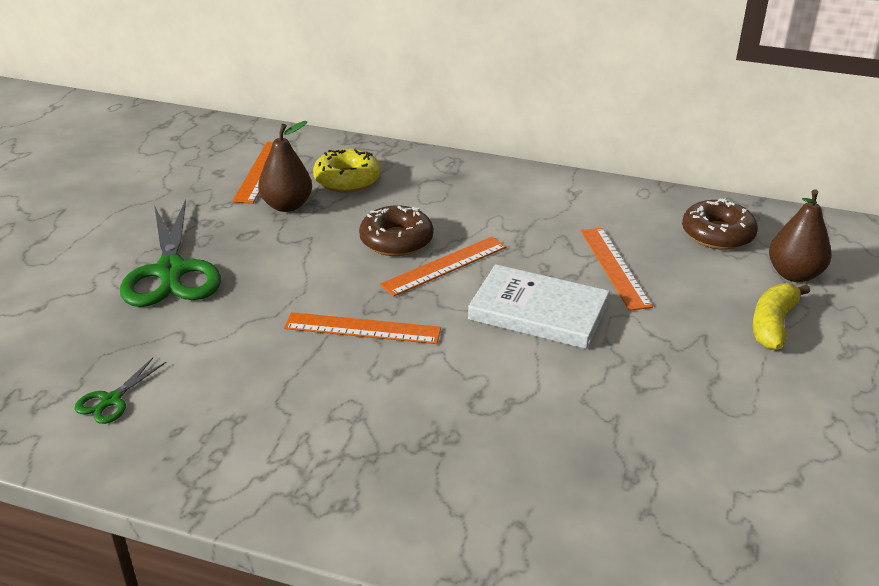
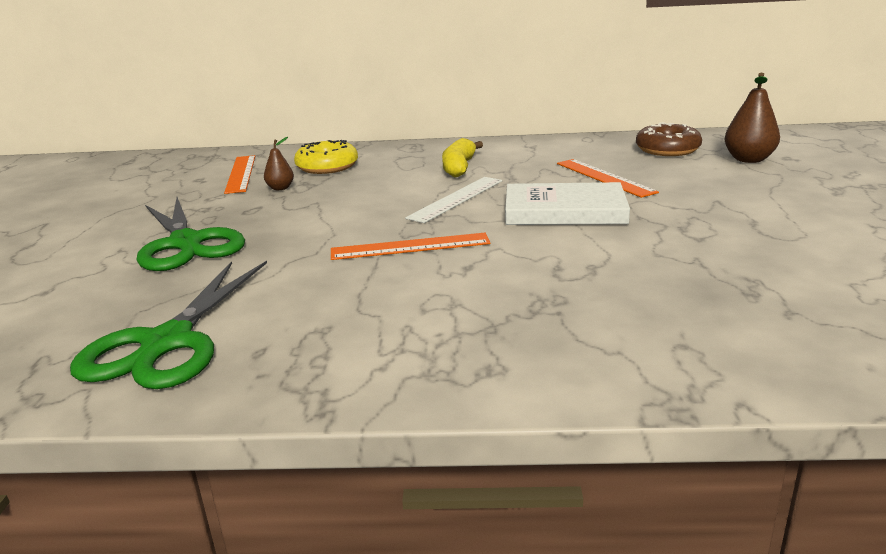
camera: 15 degrees left, 10 degrees down
green scissors [75,358,167,424] -> green scissors [70,261,267,389], size x2.19
brown pear [258,121,312,212] -> brown pear [264,137,294,190], size x0.57
brown donut [359,205,433,256] -> none
orange ruler [380,237,507,296] -> white ruler [405,177,502,223]
yellow banana [752,283,810,350] -> yellow banana moved to [442,138,483,177]

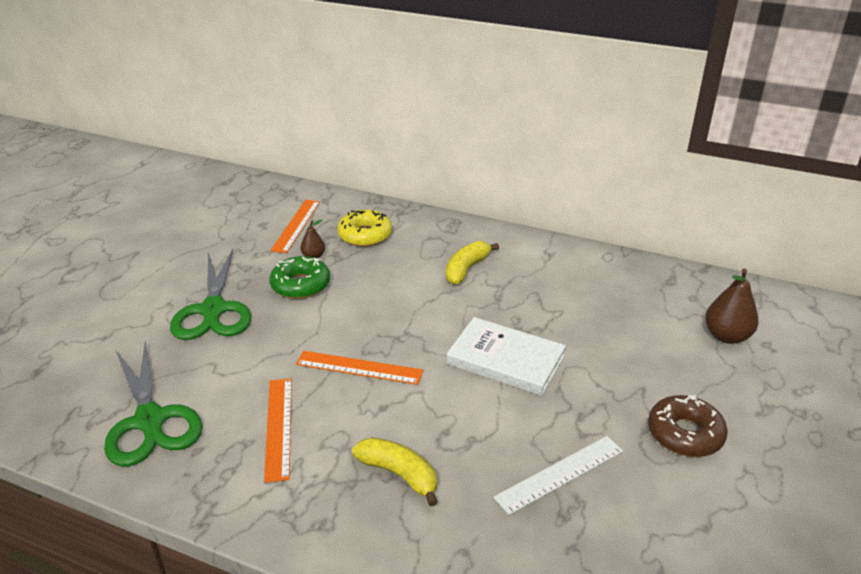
camera: 20 degrees right, 10 degrees up
green scissors [70,261,267,389] -> green scissors turned 60 degrees counterclockwise [104,341,203,466]
white ruler [405,177,502,223] -> white ruler moved to [493,436,623,515]
orange ruler [557,159,659,198] -> orange ruler moved to [264,379,292,483]
brown donut [636,122,702,156] -> brown donut moved to [648,395,728,457]
none -> green donut [269,256,330,299]
none -> yellow banana [352,437,438,506]

